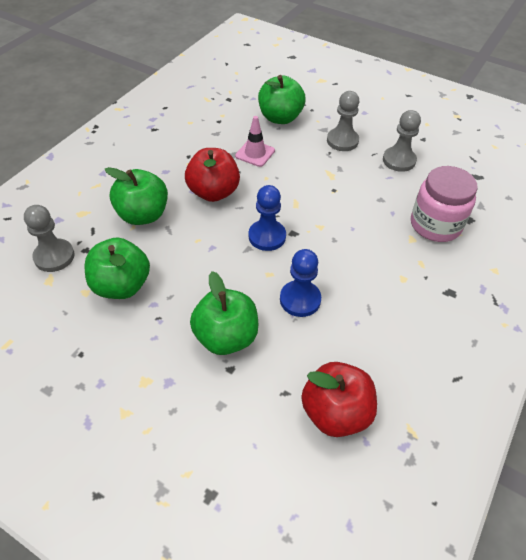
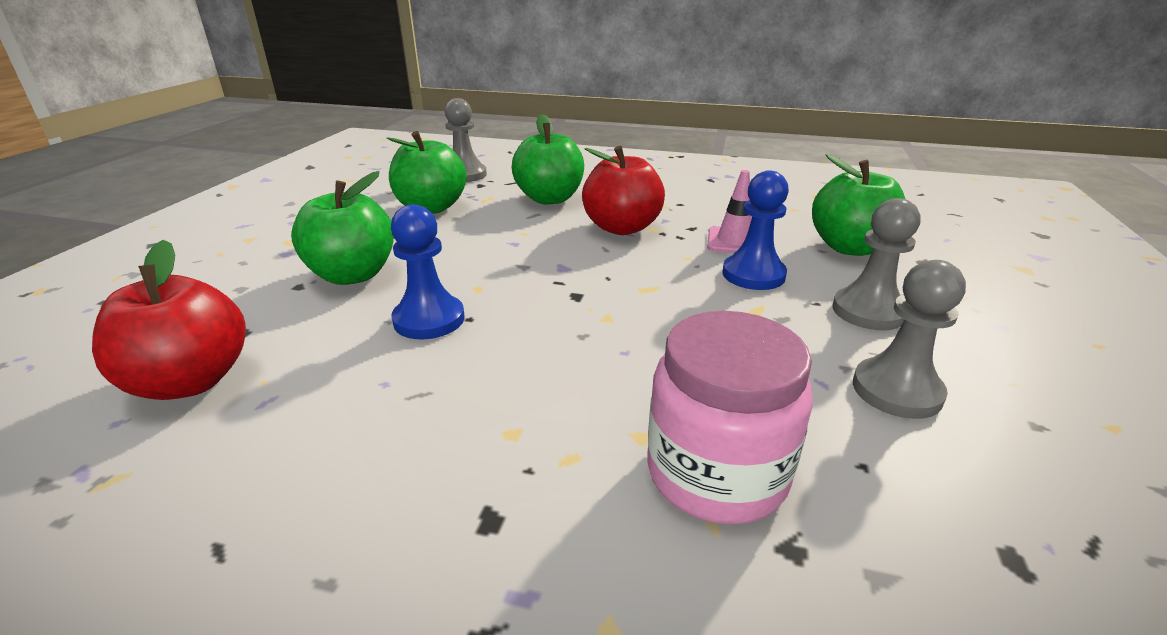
camera: 75 degrees right, 20 degrees down
blue pawn [249,185,286,251] -> blue pawn moved to [722,170,789,290]

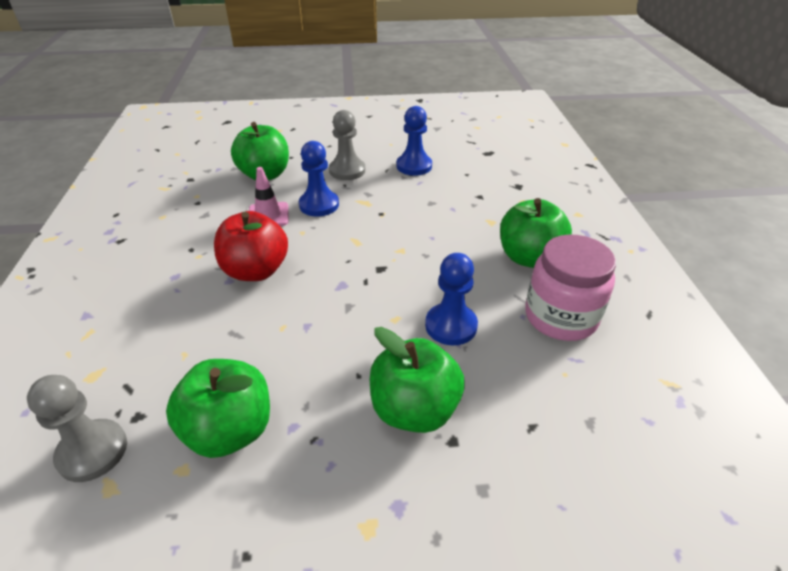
camera: 110 degrees left, 10 degrees up
red apple [92,240,246,400] -> none
green apple [512,114,584,204] -> green apple moved to [500,198,572,268]
pink jar [648,311,813,524] -> pink jar moved to [525,234,616,341]
grey pawn [853,260,966,419] -> blue pawn [397,106,432,176]

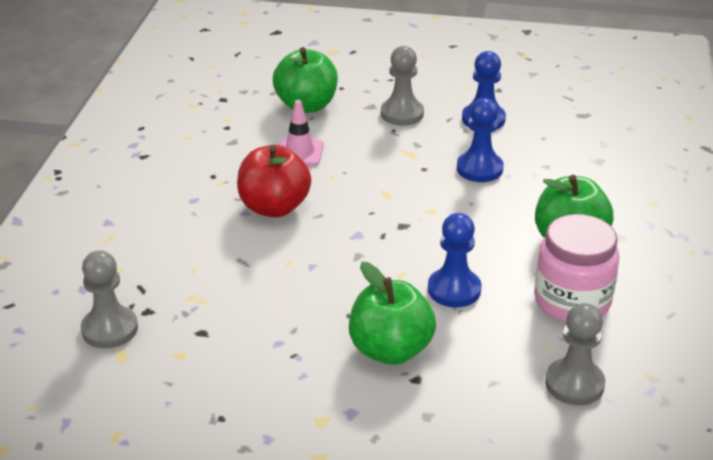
camera: 15 degrees right, 5 degrees down
green apple [166,359,270,458] -> none
blue pawn [299,141,339,217] -> blue pawn moved to [457,98,504,182]
none -> grey pawn [545,303,606,405]

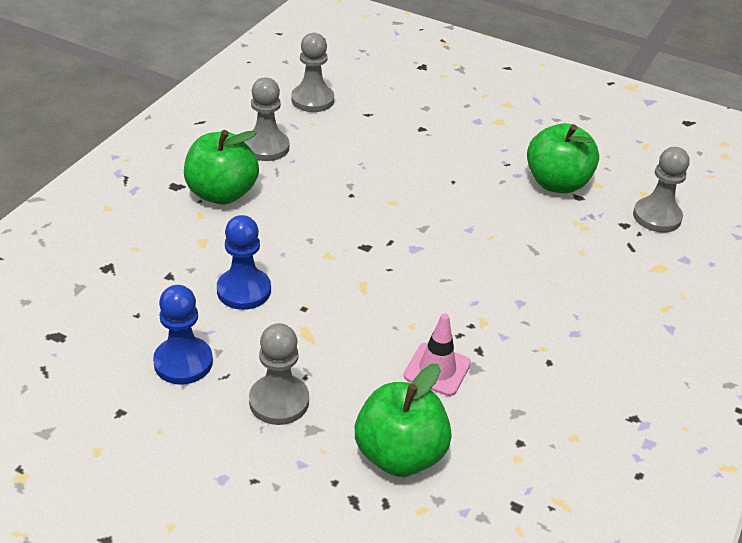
camera: 165 degrees left, 5 degrees up
red apple [237,145,311,217] -> none
green apple [349,262,436,365] -> green apple moved to [527,123,599,193]
blue pawn [428,213,482,307] -> none
pink jar [534,214,619,322] -> grey pawn [244,77,289,161]

